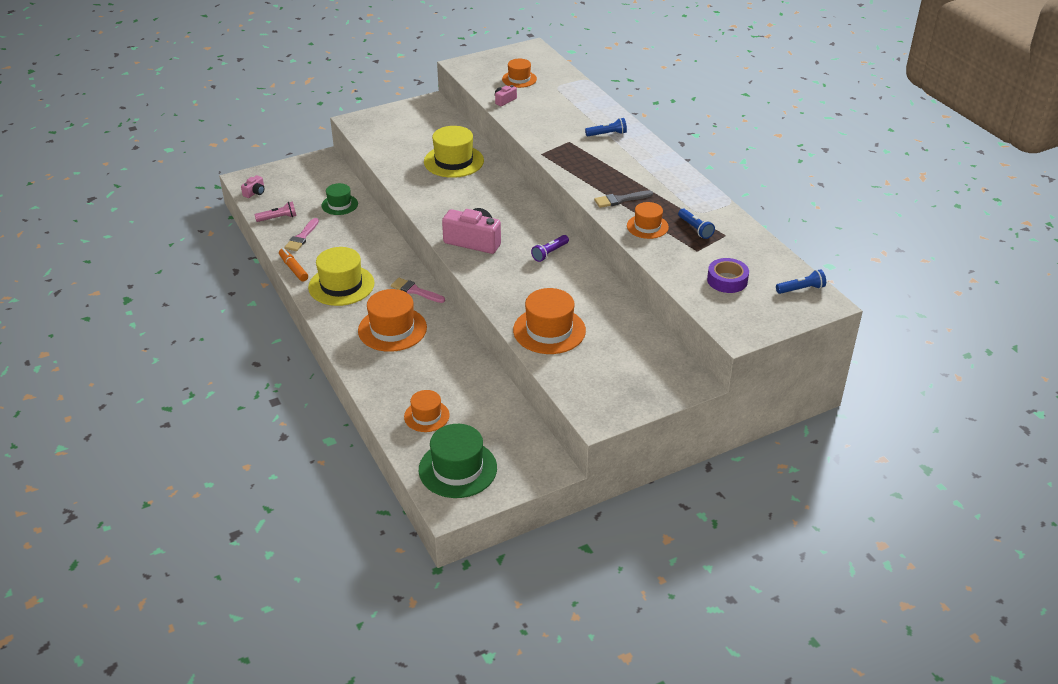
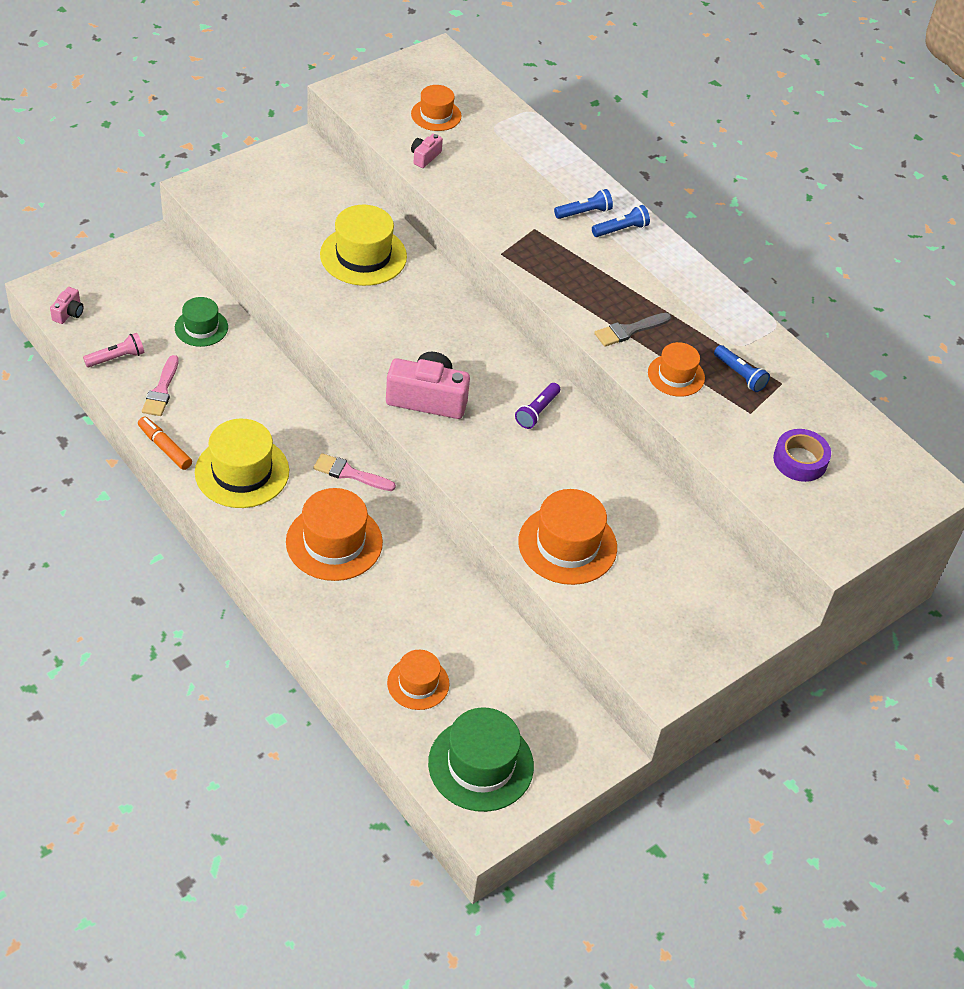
camera: 15 degrees left, 10 degrees up
blue flashlight [776,269,826,294] -> blue flashlight moved to [592,205,650,237]

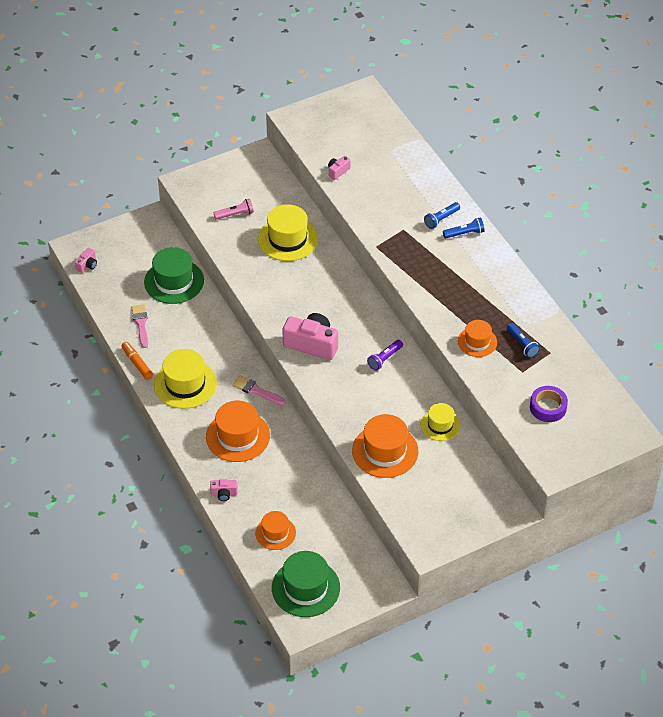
camera: 15 degrees right, 0 degrees up
pink flashlight [83,333,144,367] -> pink flashlight moved to [214,199,254,220]
pink brush [142,355,179,416] -> pink brush turned 150 degrees clockwise [131,304,148,348]
green hat [175,297,228,347] -> green hat [144,247,204,304], size x1.65
orange hat [411,85,462,131] -> none
blue flashlight [554,189,613,219] -> blue flashlight turned 150 degrees clockwise [424,202,460,229]
grey brush [594,313,671,347] -> none
none -> pink camera [210,479,238,501]
none -> yellow hat [421,403,460,441]

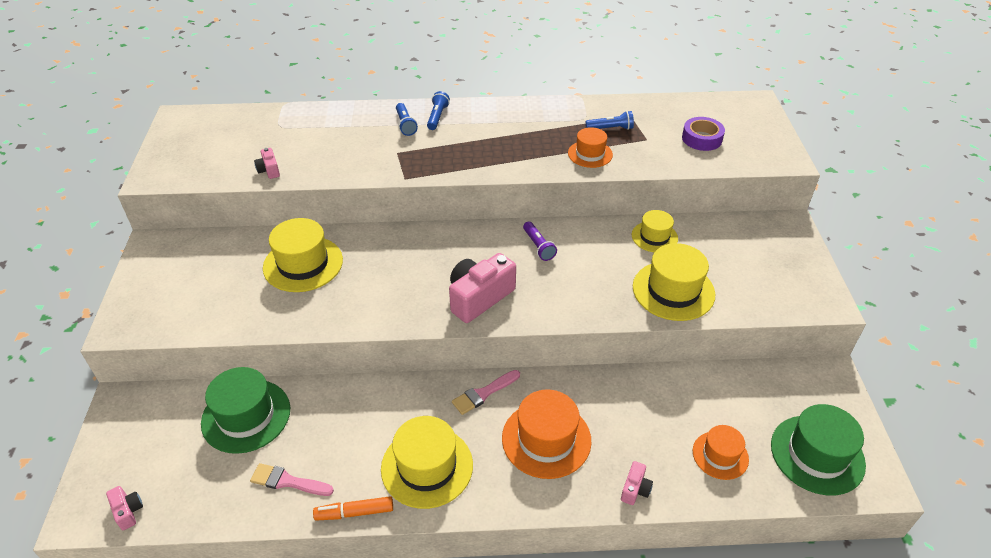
camera: 65 degrees left, 5 degrees down
pink flashlight [214,199,254,220] -> none
orange hat [352,414,418,478] -> yellow hat [633,243,715,321]

